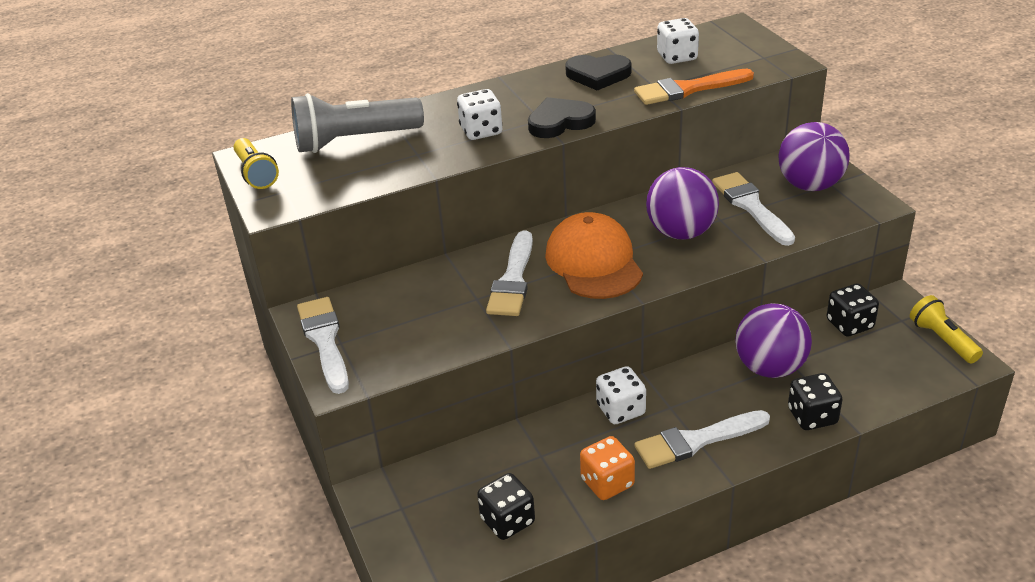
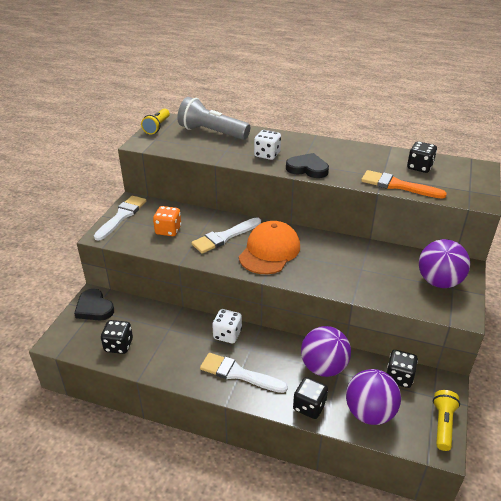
camera: 40 degrees right, 0 degrees up
black heart [565,55,632,90] -> black heart moved to [74,289,114,321]
orange dice [580,436,635,500] -> orange dice moved to [153,206,181,236]
purple ball [646,167,719,239] -> purple ball moved to [346,369,401,425]
white dice [657,18,699,64] -> black dice [407,141,437,173]
white brush [712,172,795,246] -> none

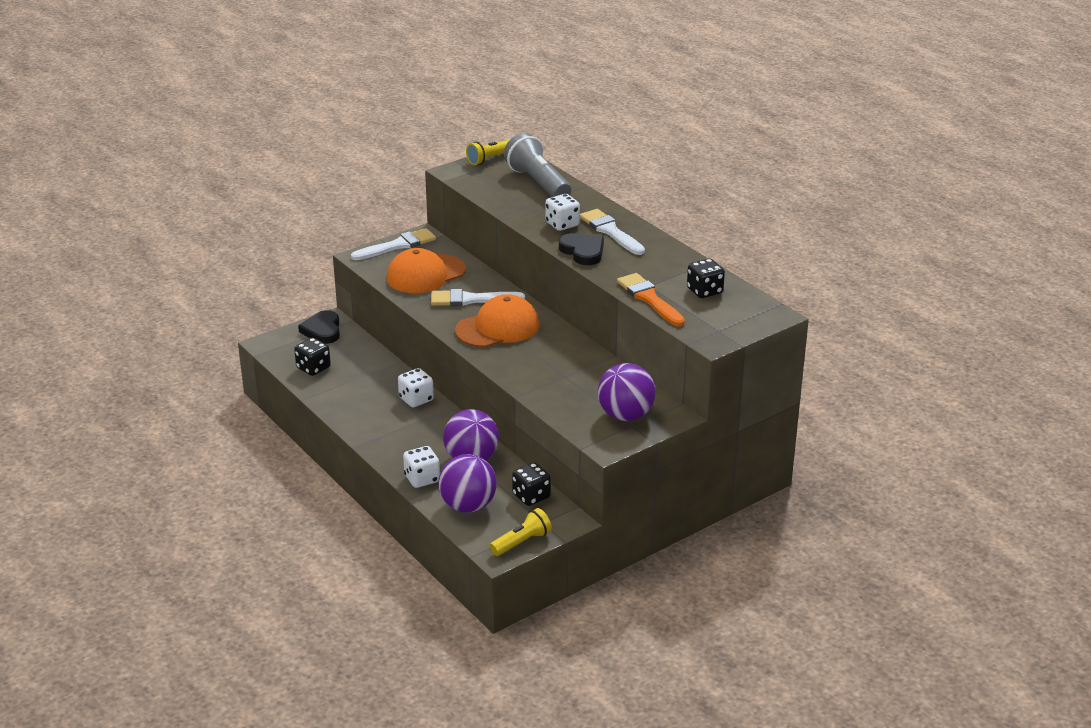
camera: 35 degrees right, 5 degrees down
orange dice [153,206,181,236] -> orange cap [386,248,466,293]
white brush [200,353,288,393] -> white brush moved to [580,209,645,255]
black dice [293,377,328,419] -> white dice [403,446,440,488]

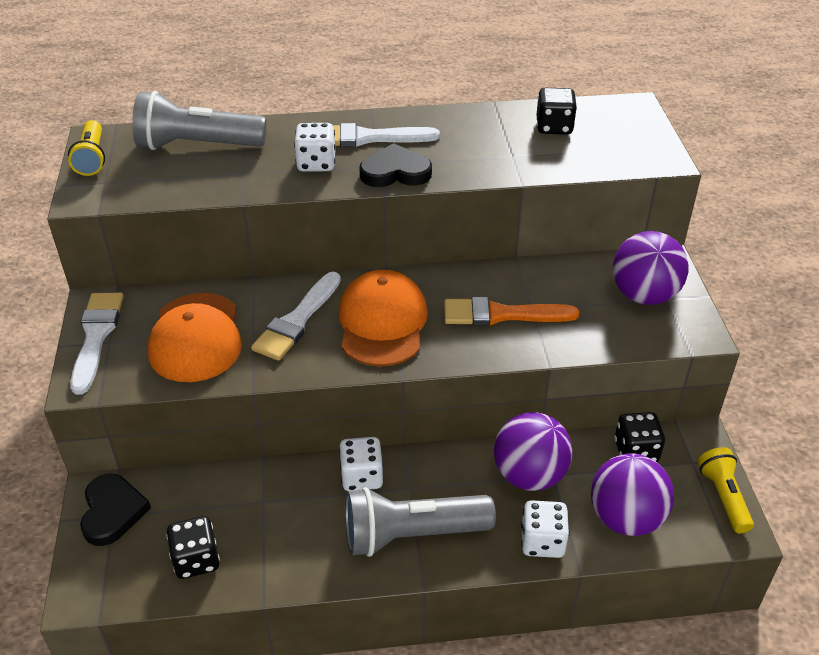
camera: 60 degrees left, 10 degrees up
black heart [298,310,340,344] -> black heart turned 120 degrees counterclockwise [80,474,151,546]
orange brush [617,273,685,327] -> orange brush moved to [444,297,579,326]
none -> grey flashlight [345,487,496,557]

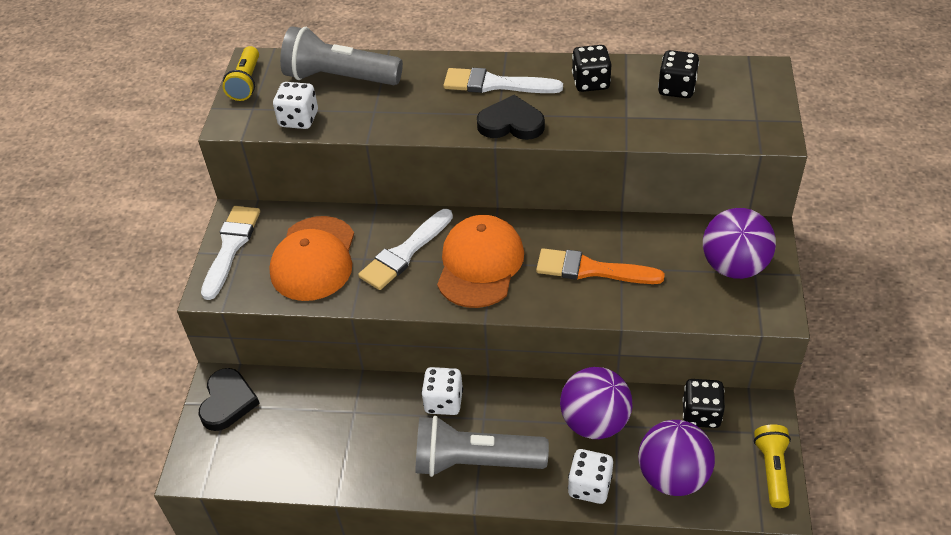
camera: 15 degrees right, 5 degrees up
black dice [166,516,220,579] -> black dice moved to [572,45,611,92]
white dice [294,123,335,172] -> white dice moved to [273,82,318,129]

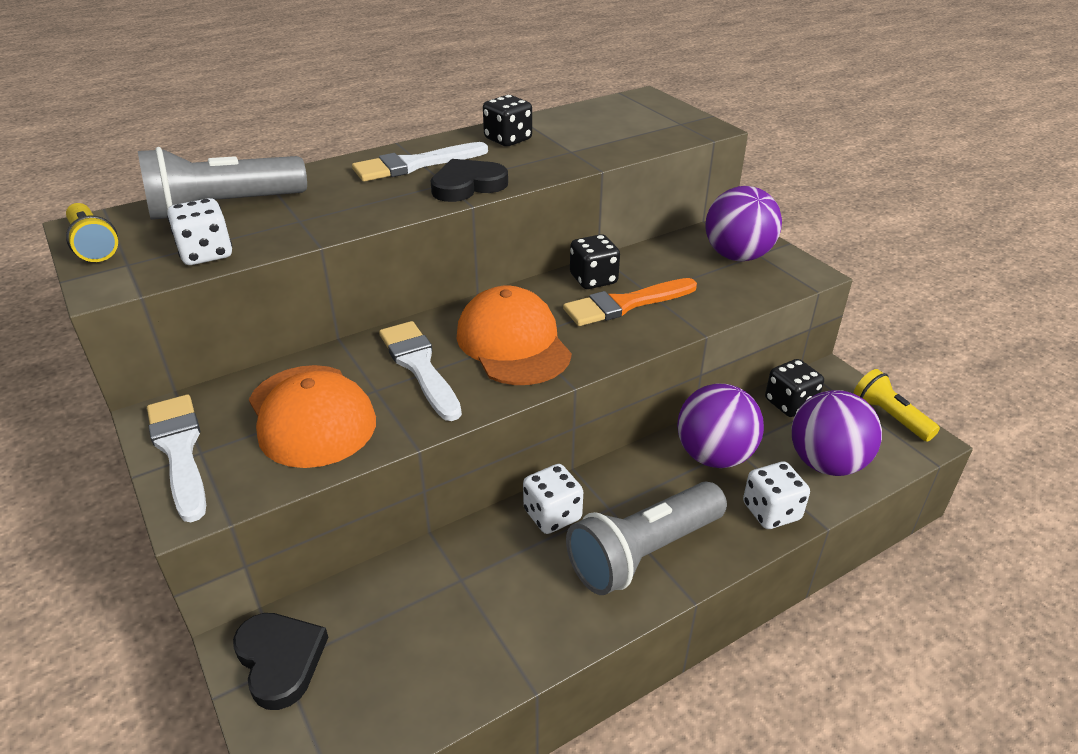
camera: 40 degrees left, 10 degrees down
white brush [358,209,453,290] -> white brush turned 150 degrees clockwise [379,321,462,421]
black dice [658,50,699,98] -> black dice moved to [570,234,620,289]

